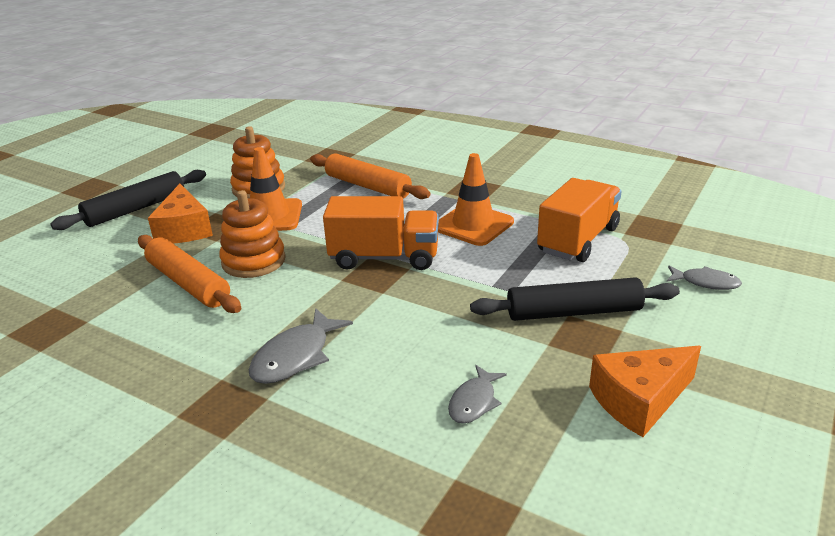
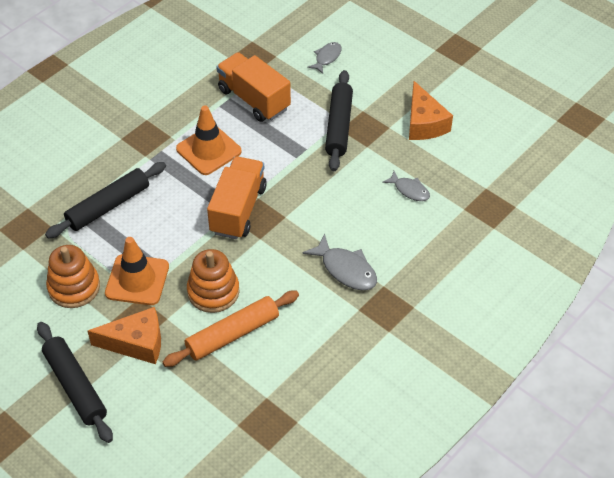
camera: 80 degrees left, 20 degrees up
orange rolling pin [310,153,430,199] -> black rolling pin [45,162,166,238]

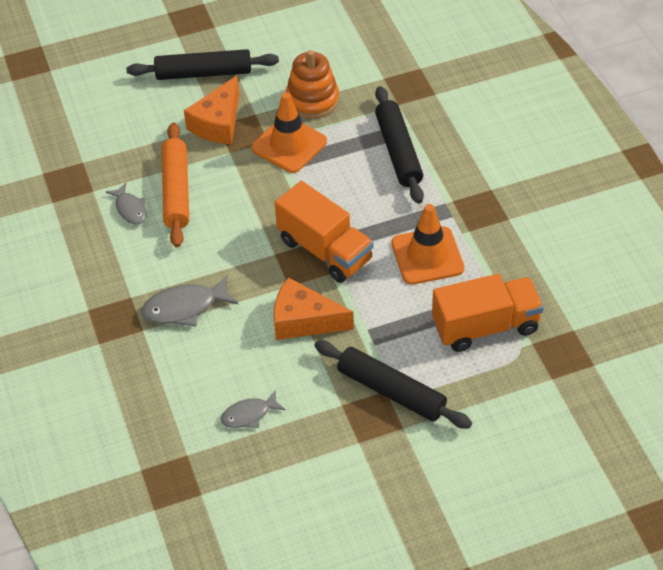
camera: 120 degrees right, 0 degrees up
orange stacking toy [187,249,240,313] -> none
grey fish [307,42,341,74] -> grey fish moved to [106,183,147,225]
orange cheese [409,81,453,140] -> orange cheese moved to [274,277,354,340]

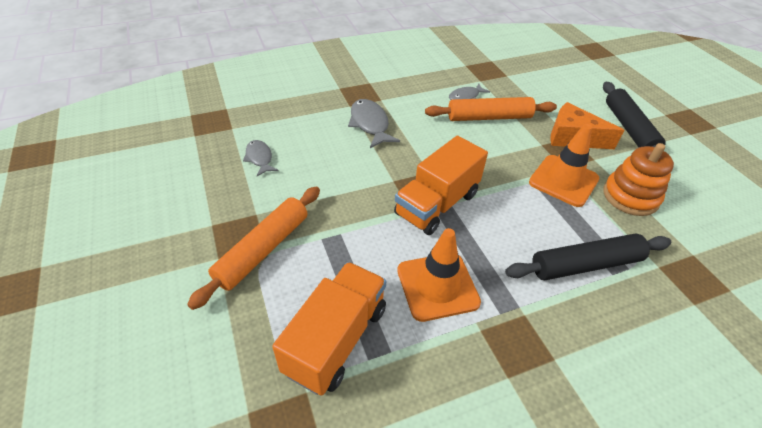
camera: 85 degrees right, 5 degrees down
orange cheese [274,277,354,340] -> none
black rolling pin [314,340,472,429] -> orange rolling pin [187,186,320,310]
orange truck [432,274,544,352] -> orange truck turned 135 degrees counterclockwise [272,262,386,396]

